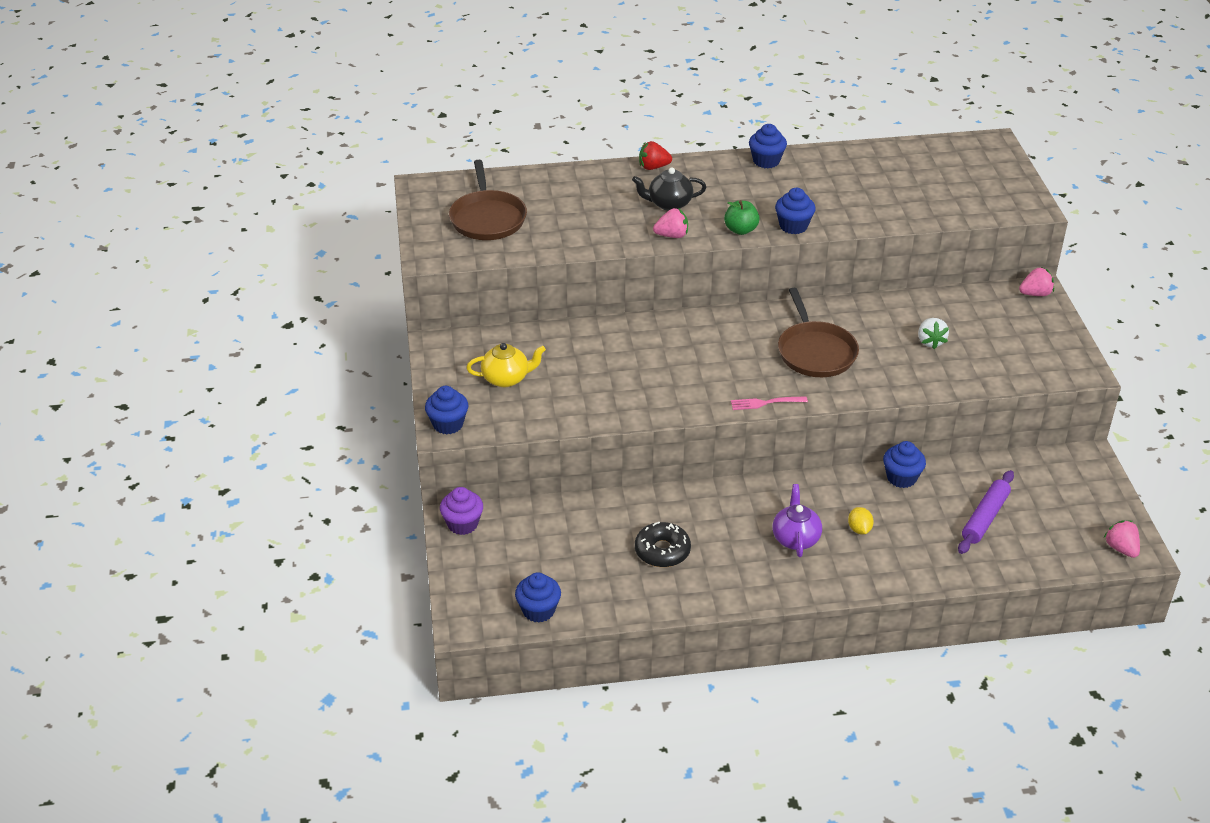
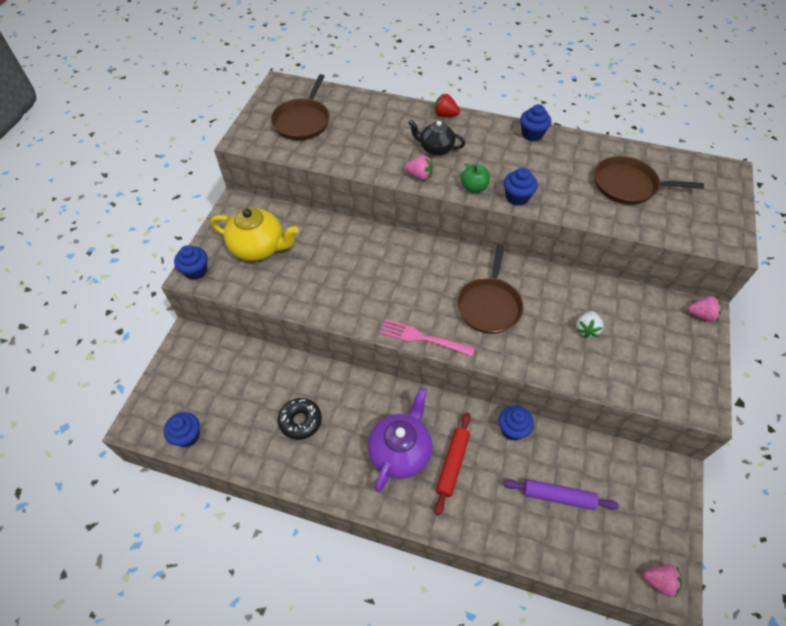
camera: 25 degrees right, 15 degrees up
purple cupcake [440,487,483,535] -> none
yellow teapot [466,343,546,387] -> yellow teapot [210,208,299,261], size x1.59
pink fork [731,396,808,410] -> pink fork [379,319,475,356], size x1.54
purple teapot [772,484,822,557] -> purple teapot [368,388,432,492], size x1.59
yellow lemon [848,507,874,534] -> red rolling pin [434,413,471,516]
purple rolling pin [958,470,1014,554] -> purple rolling pin turned 45 degrees clockwise [503,479,619,510]
pink strawberry [1104,520,1140,558] -> pink strawberry turned 105 degrees clockwise [643,564,682,597]
none -> brown pan [594,156,704,205]

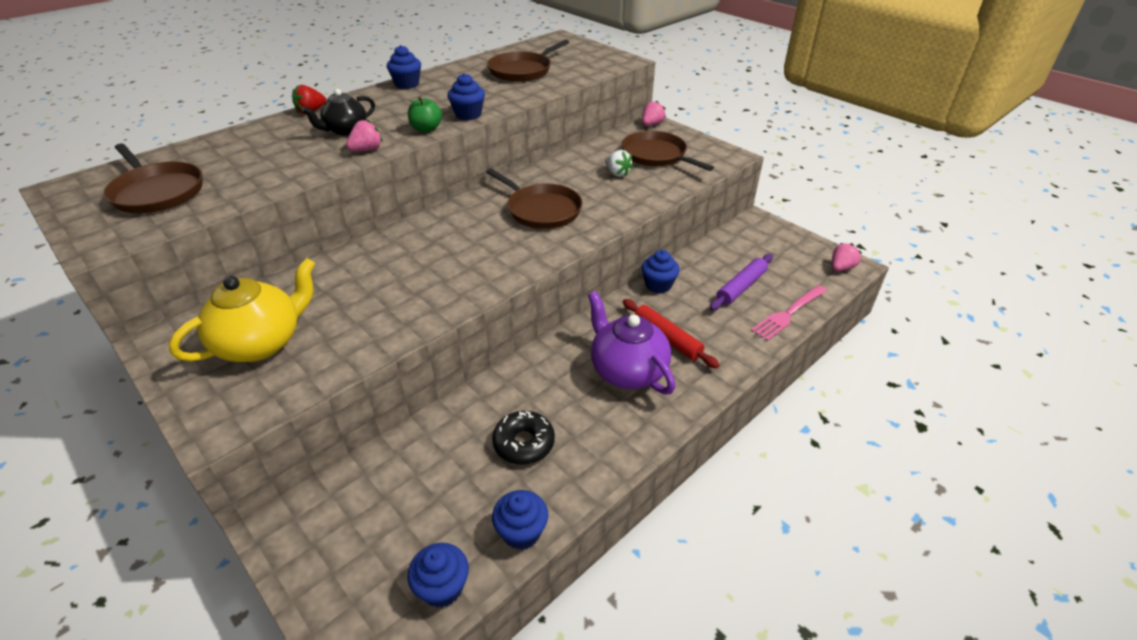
camera: 60 degrees left, 15 degrees down
blue cupcake [174,245,208,280] -> blue cupcake moved to [492,490,548,550]
pink fork [379,319,475,356] -> pink fork moved to [751,285,827,341]
none -> brown pan [622,131,714,171]

